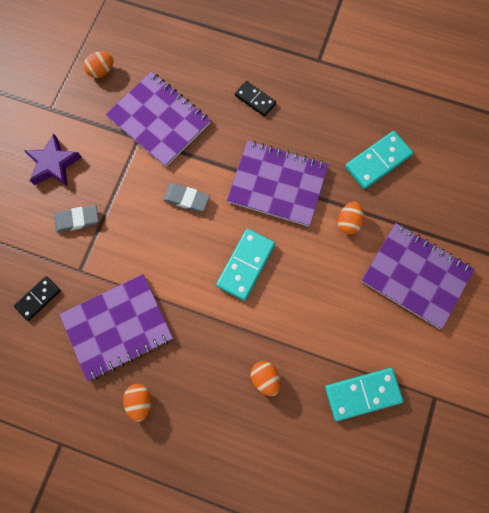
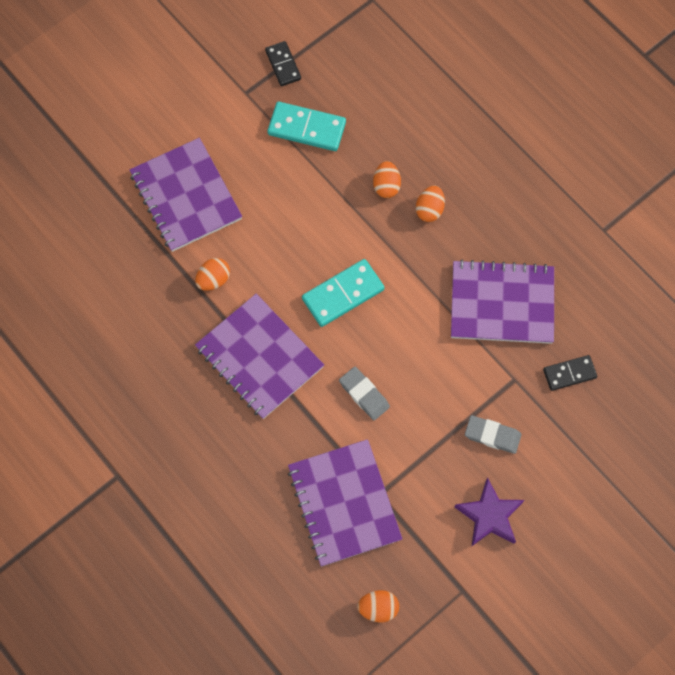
camera: 150 degrees left, 5 degrees down
orange egg [123,384,151,422] -> orange egg moved to [416,186,445,222]
black domino [235,81,276,117] -> black domino moved to [265,41,301,86]
turquoise domino [345,131,413,189] -> none

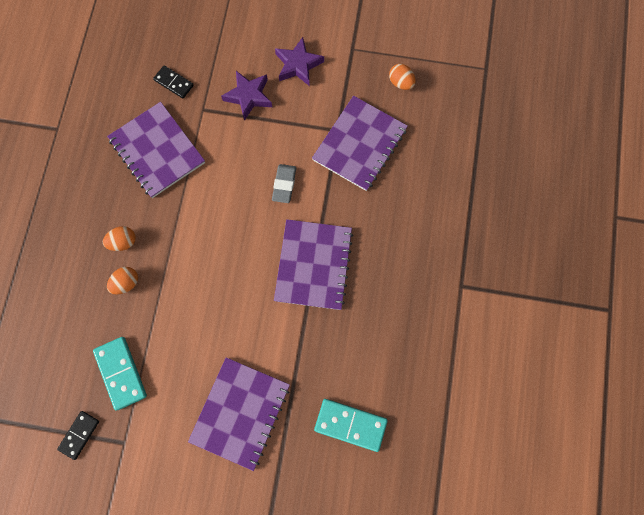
camera: 130 degrees left, 5 degrees up
orange egg [195,258,230,291] -> none
turquoise domino [302,259,384,327] -> turquoise domino moved to [314,399,388,452]
grey eraser [465,415,521,454] -> purple star [221,71,272,121]

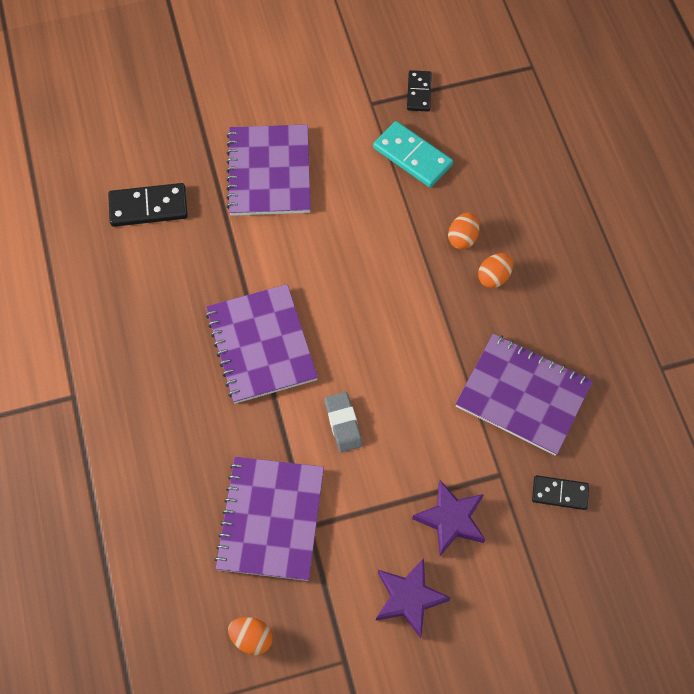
camera: 155 degrees right, 10 degrees down
turquoise domino [314,399,388,452] -> black domino [108,183,188,227]

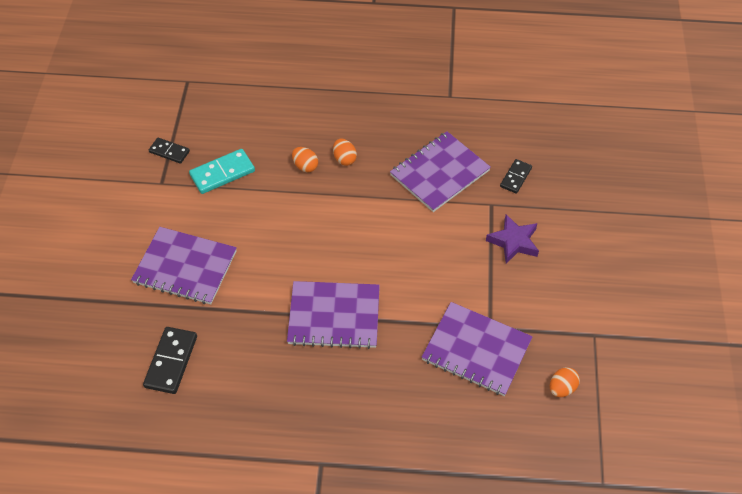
camera: 70 degrees left, 10 degrees down
grey eraser [324,392,363,452] -> none
purple star [376,558,451,638] -> none

